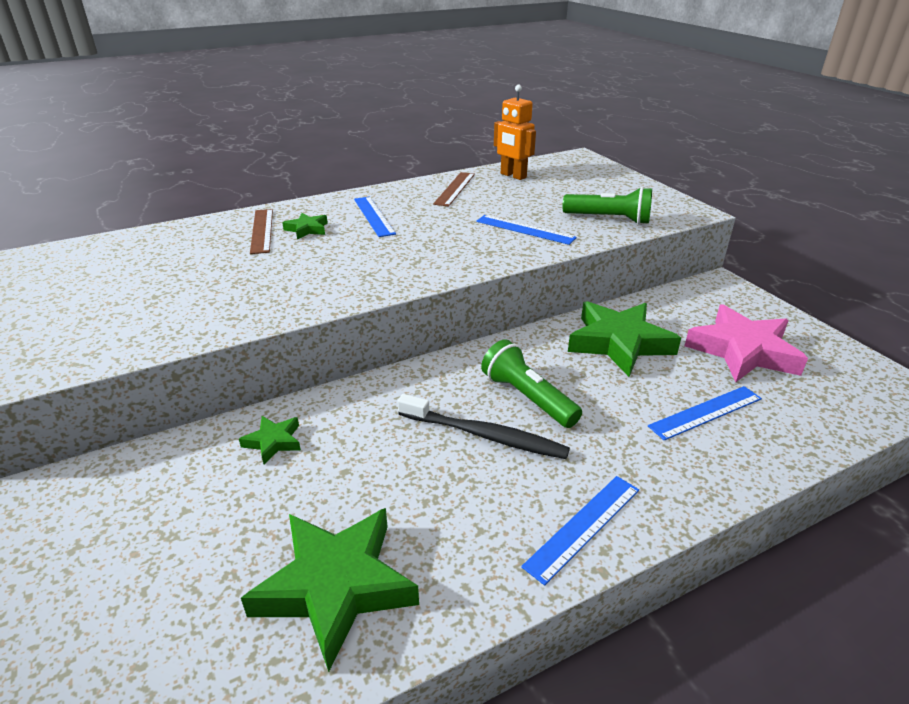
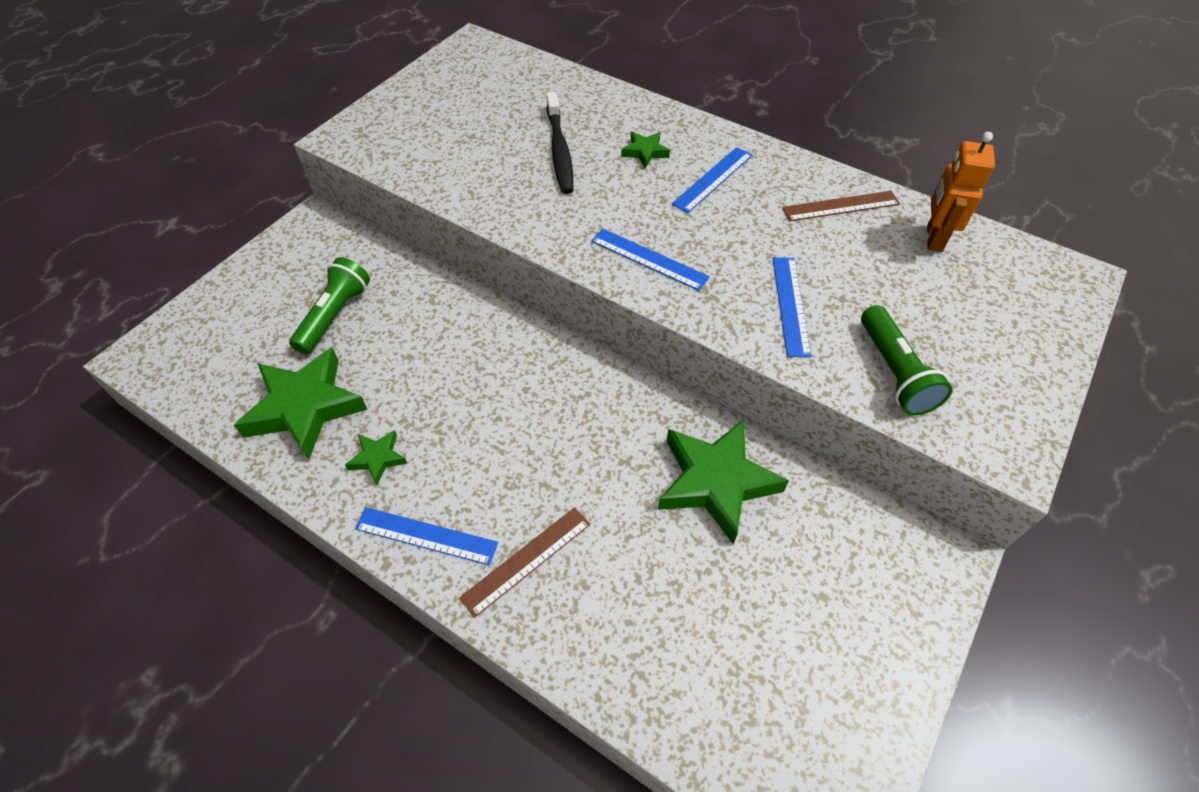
camera: 60 degrees right, 20 degrees up
green star [239,416,301,464] -> green star moved to [345,430,407,485]
brown ruler [250,209,273,254] -> brown ruler moved to [459,507,591,618]
black toothbrush [398,394,570,459] -> black toothbrush moved to [547,92,573,194]
green flashlight [481,339,582,428] -> green flashlight moved to [289,257,370,354]
blue ruler [648,386,762,441] -> blue ruler moved to [591,229,710,291]
pink star [685,304,808,382] -> none

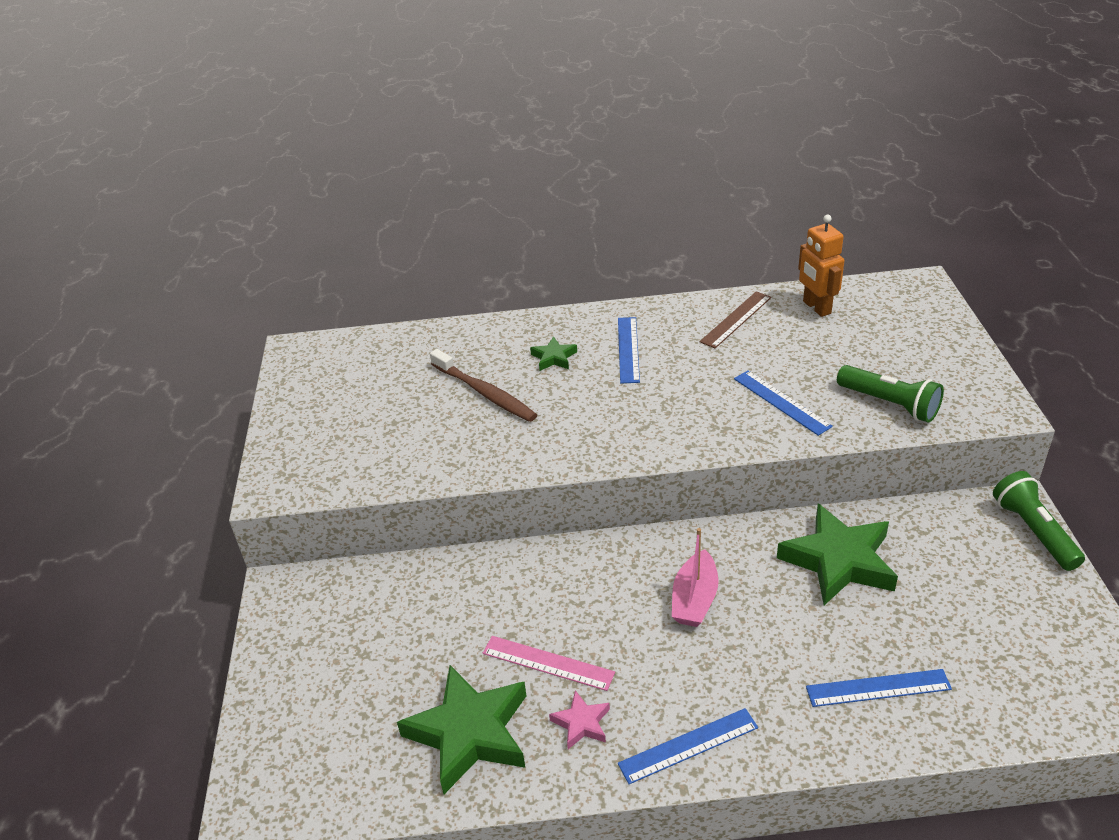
camera: 35 degrees left, 15 degrees down
green flashlight [289,257,370,354] -> green flashlight moved to [993,471,1085,571]
green star [345,430,407,485] -> pink star [549,690,610,749]
brown ruler [459,507,591,618] -> none
black toothbrush [547,92,573,194] -> brown toothbrush [430,349,537,422]
blue ruler [591,229,710,291] -> blue ruler moved to [806,669,952,707]
none -> pink ruler [483,636,615,691]
none -> pink boat [672,528,719,627]

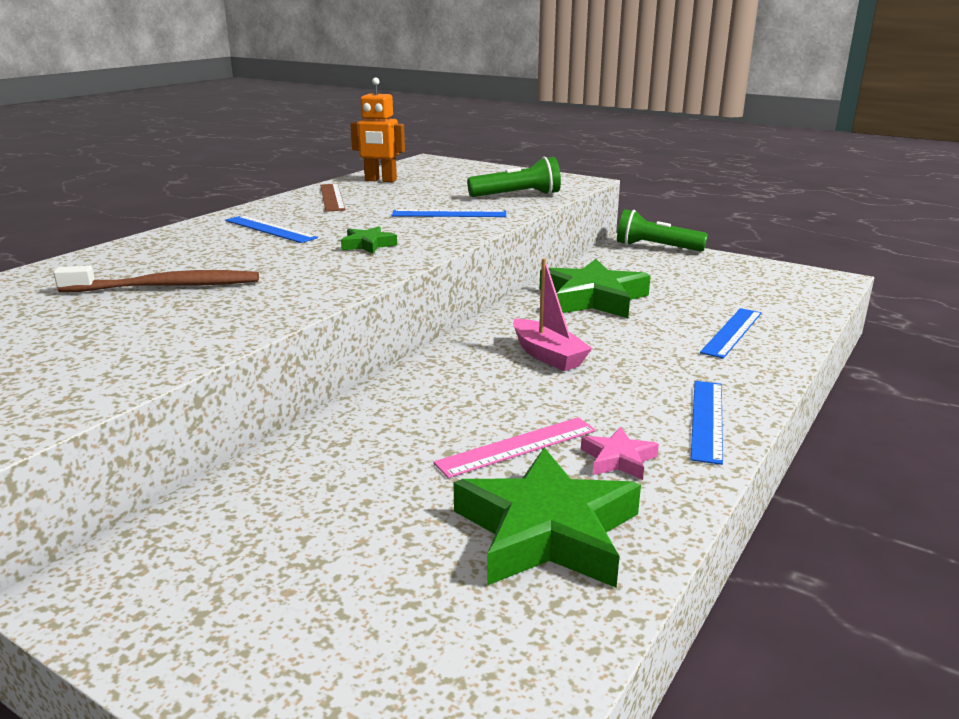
camera: 55 degrees left, 15 degrees down
green star [530,336,577,371] -> green star moved to [341,226,397,254]

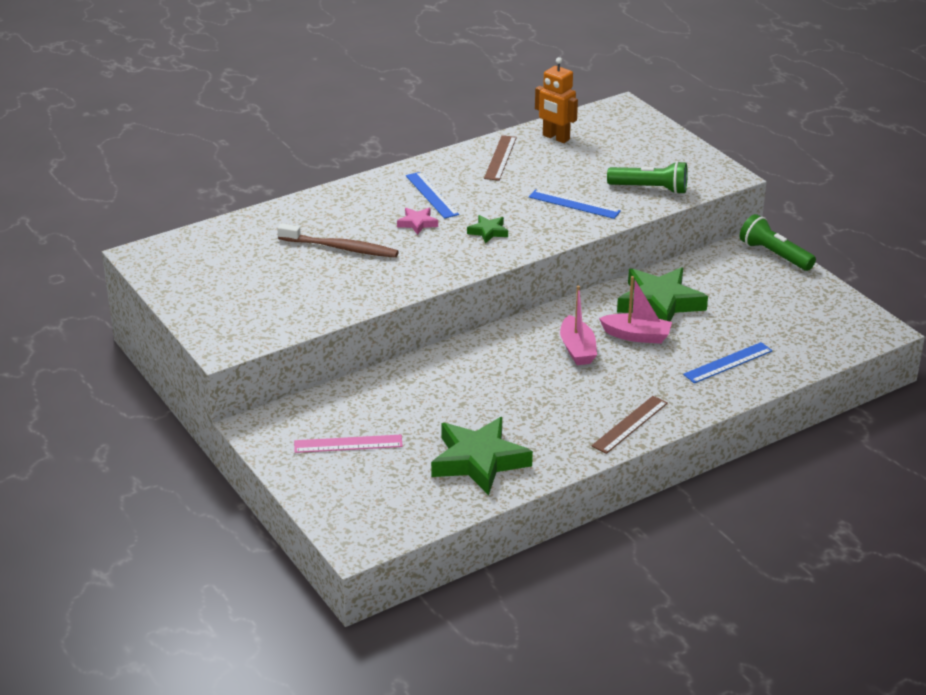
camera: 25 degrees right, 10 degrees up
pink ruler [433,417,596,478] -> pink ruler moved to [294,435,403,453]
pink star [581,427,659,480] -> pink star moved to [397,208,438,235]
blue ruler [691,381,723,465] -> brown ruler [591,396,668,454]
none -> pink boat [599,276,672,344]

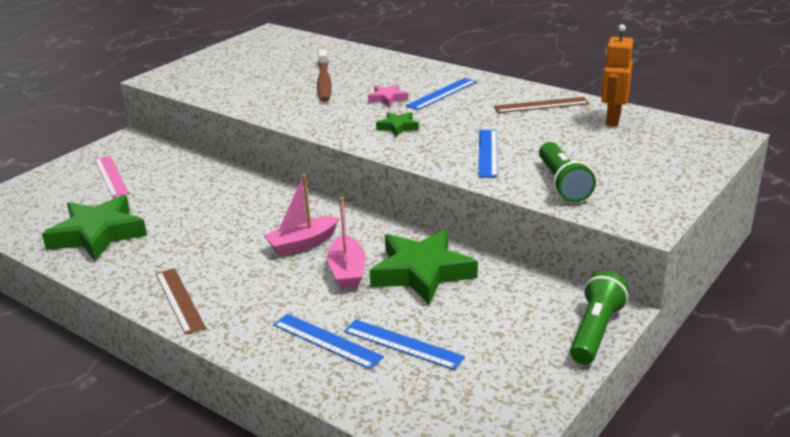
camera: 70 degrees right, 5 degrees down
brown ruler [591,396,668,454] -> brown ruler turned 45 degrees clockwise [156,268,206,335]
none -> blue ruler [344,319,465,370]

